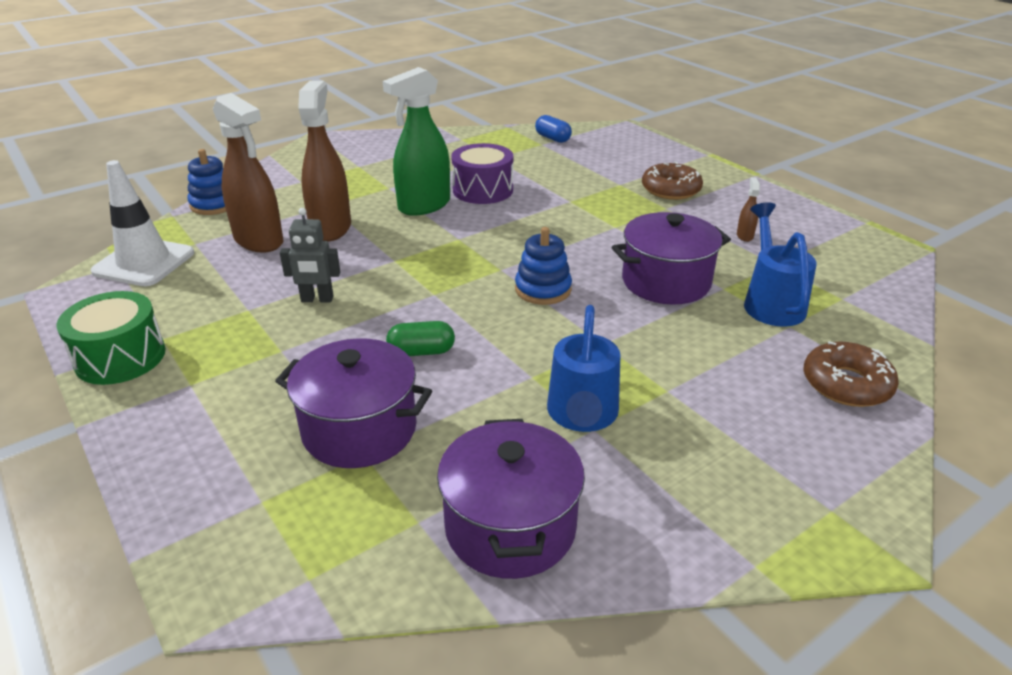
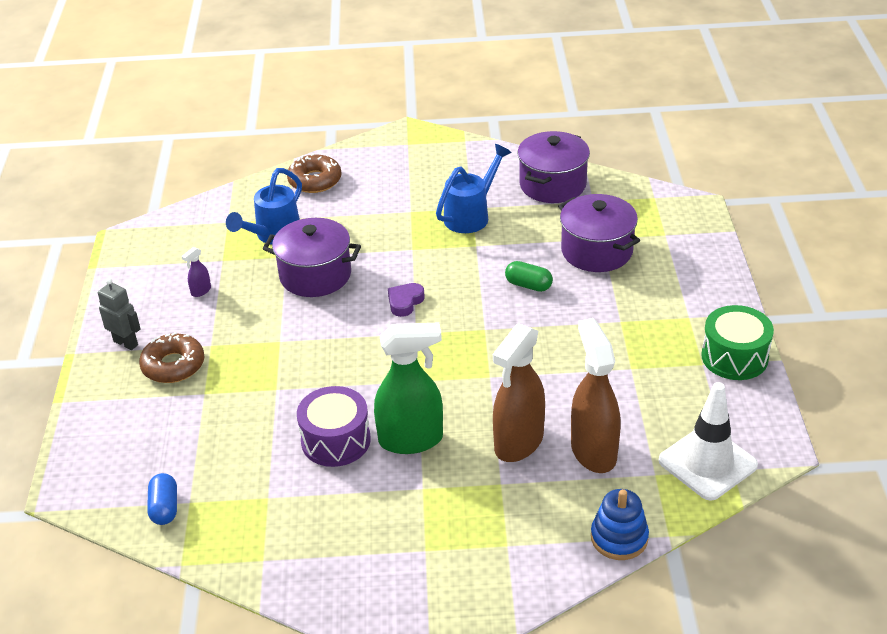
camera: 145 degrees left, 5 degrees up
grey robot [280,208,340,302] -> grey robot moved to [98,278,141,350]
blue stacking toy [515,227,572,305] -> purple heart [388,283,425,317]
brown spray bottle [737,177,760,242] -> purple spray bottle [181,247,211,297]

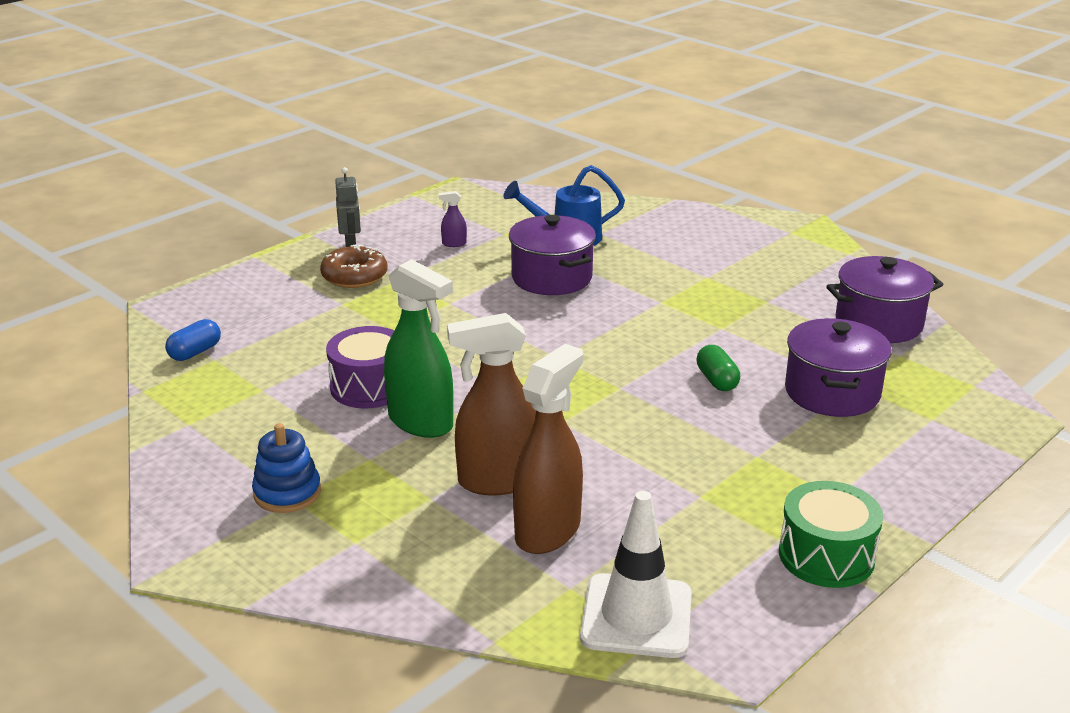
camera: 45 degrees right, 10 degrees down
brown donut [287,153,341,193] -> none
purple heart [388,283,425,317] -> none
blue watering can [436,144,512,233] -> none
blue stacking toy [591,489,649,560] -> blue stacking toy moved to [252,423,321,513]

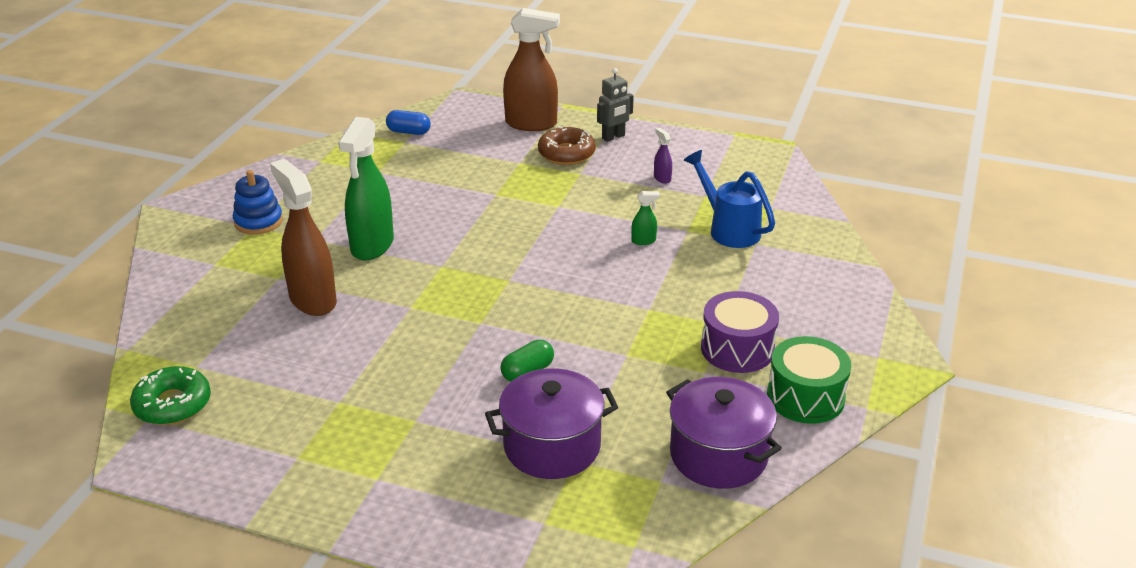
camera: 65 degrees right, 5 degrees up
purple drum [326,326,394,408] -> purple drum moved to [701,291,779,373]
purple pot [509,215,596,295] -> green spray bottle [631,191,660,245]
brown spray bottle [513,344,584,554] -> brown spray bottle moved to [503,8,560,131]
white traffic cone [580,491,692,658] -> green donut [130,366,211,425]
green drum [779,481,883,588] -> green drum moved to [767,336,852,424]

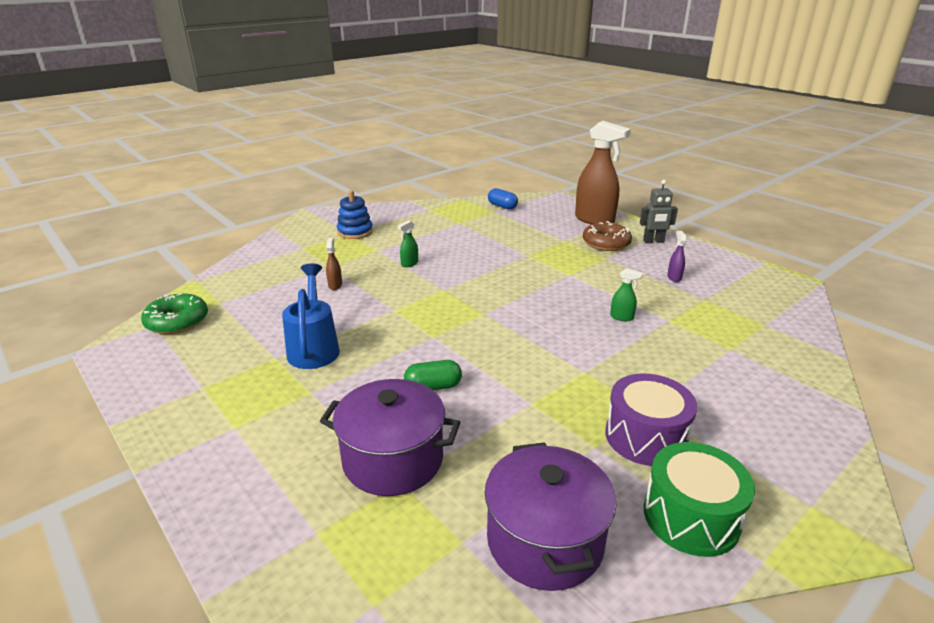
camera: 30 degrees right, 5 degrees down
brown spray bottle [270,159,337,316] -> brown spray bottle [326,238,342,290], size x0.41
green spray bottle [338,117,394,261] -> green spray bottle [398,220,418,267], size x0.41
blue watering can [684,150,775,248] -> blue watering can moved to [282,264,340,369]

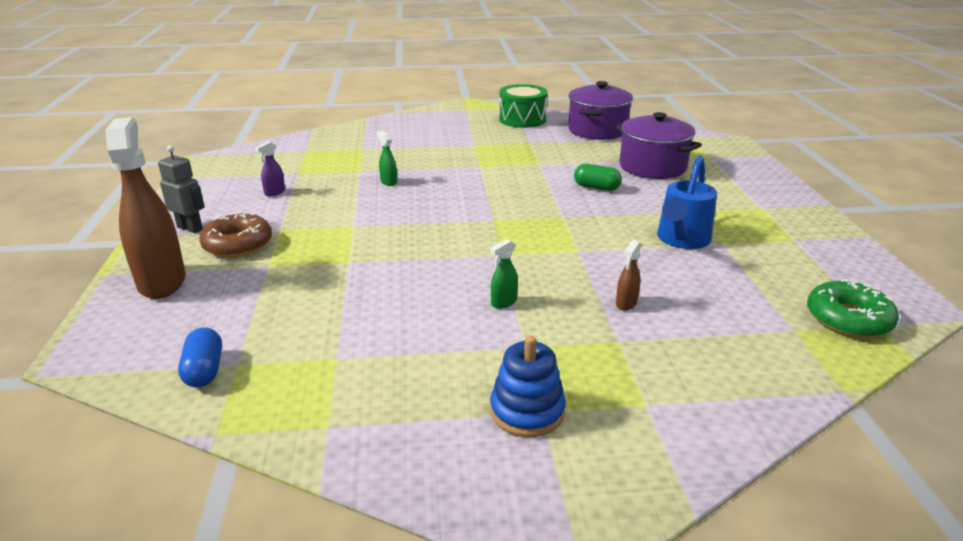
camera: 145 degrees left, 0 degrees up
green spray bottle [398,220,418,267] -> green spray bottle turned 150 degrees clockwise [490,239,518,309]
purple drum [605,373,697,466] -> none

